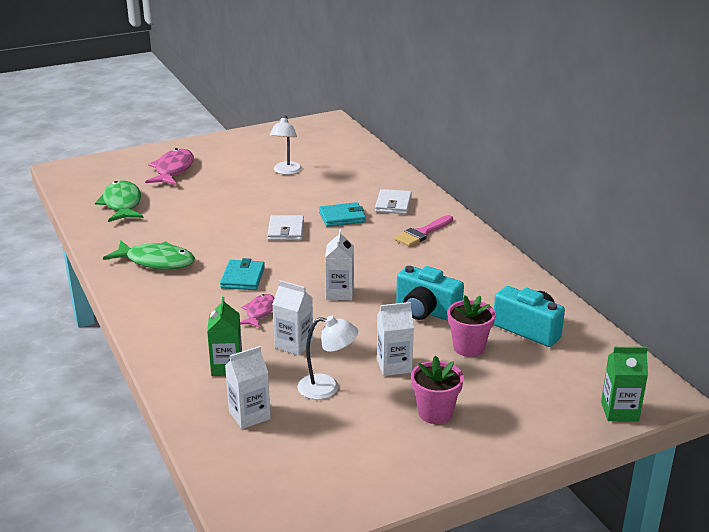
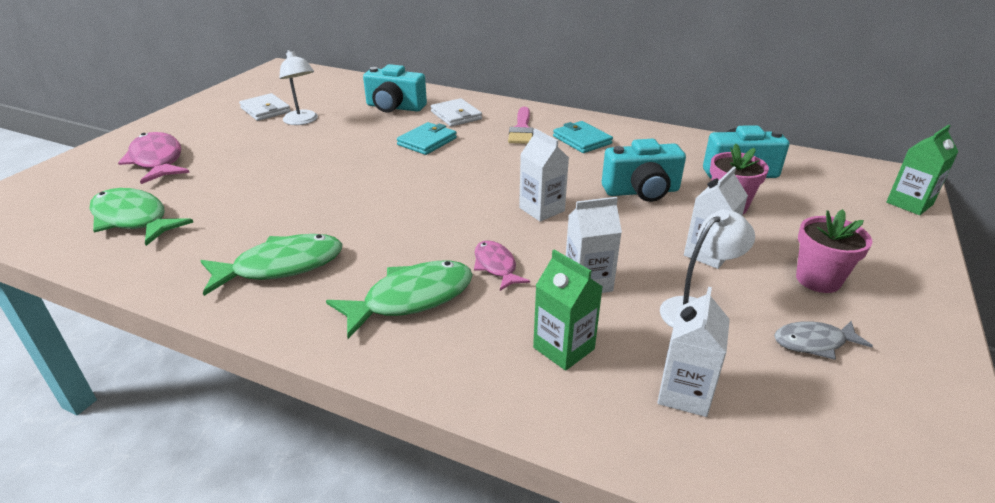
camera: 40 degrees left, 5 degrees up
turquoise wallet [220,258,265,290] -> turquoise wallet moved to [553,121,613,153]
white wallet [267,215,304,241] -> white wallet moved to [239,93,291,121]
none -> green fish [326,261,473,339]
none -> turquoise camera [363,64,427,112]
none -> grey fish [774,321,873,360]

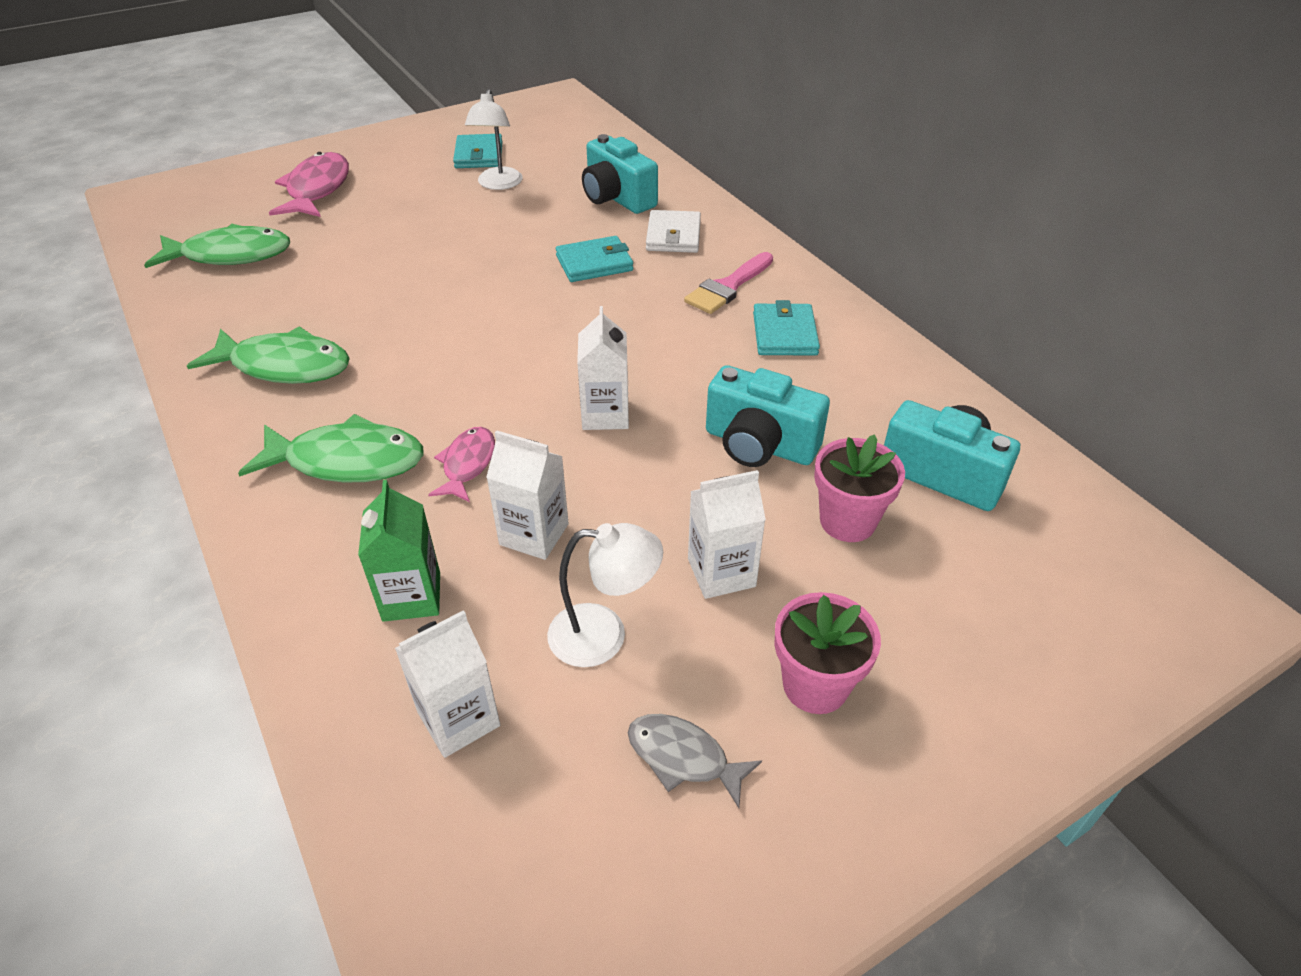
camera: 35 degrees right, 10 degrees up
green fish [89,188,193,246] -> green fish turned 105 degrees clockwise [144,224,290,268]
white wallet [239,93,291,121] -> turquoise wallet [453,134,502,168]
green carton [886,124,959,215] -> none

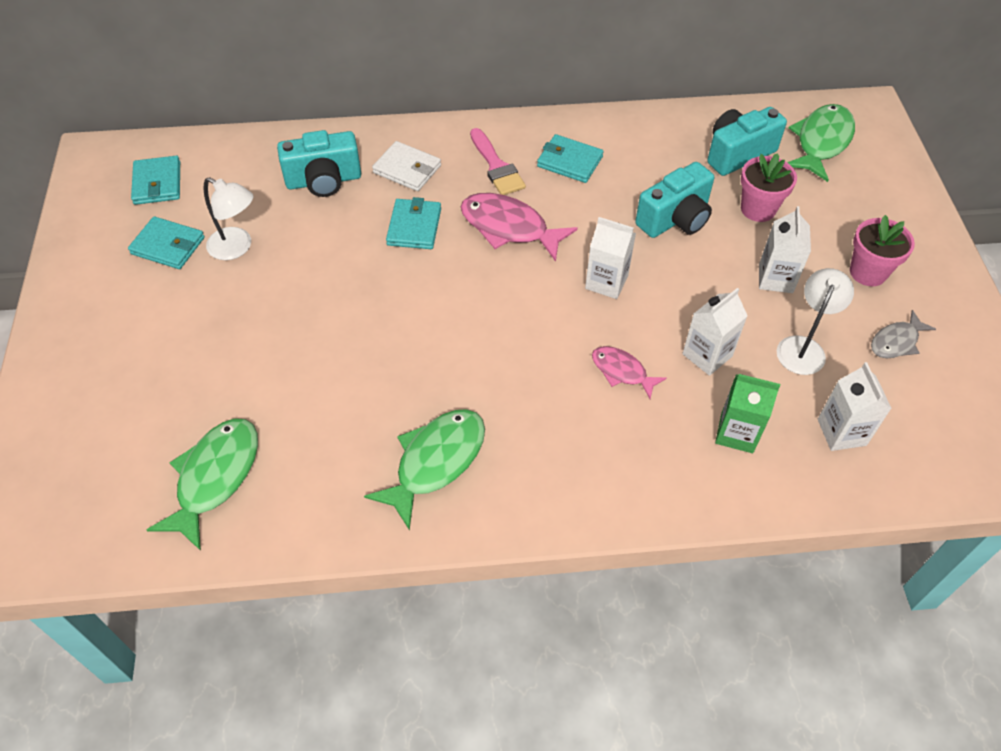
camera: 65 degrees left, 10 degrees up
green fish [238,414,424,483] -> green fish moved to [787,104,855,182]
pink fish [269,152,349,217] -> pink fish moved to [461,193,578,262]
none -> turquoise wallet [131,156,180,205]

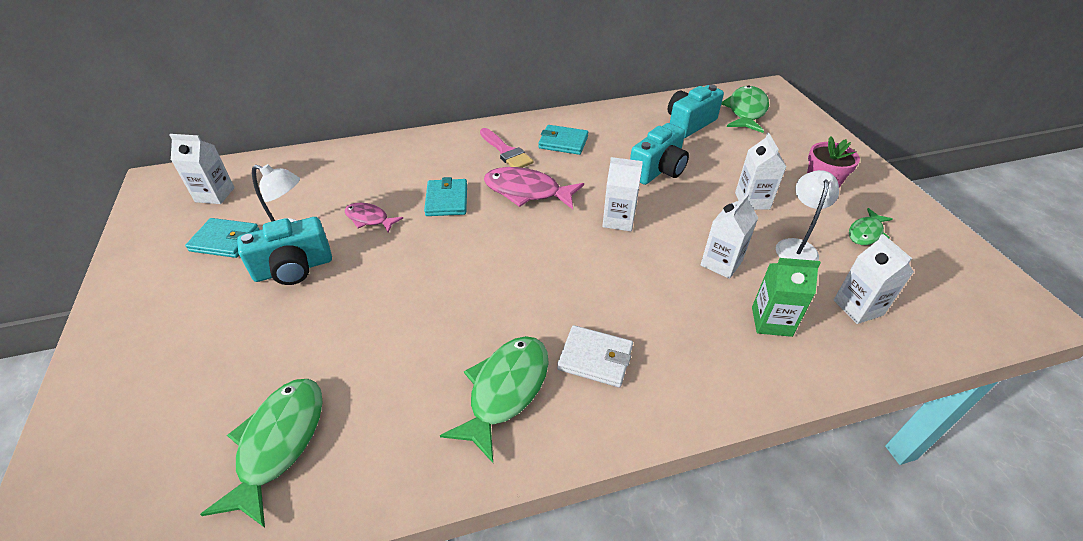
camera: 10 degrees left, 10 degrees down
turquoise wallet [131,156,180,205] -> white carton [169,134,235,204]
turquoise camera [277,130,361,197] -> turquoise camera moved to [237,217,332,285]
white wallet [372,141,441,191] -> white wallet moved to [557,325,633,387]
pink fish [592,346,667,399] -> pink fish moved to [345,203,403,233]
pink flower pot [741,153,797,222] -> none
grey fish [871,310,936,358] -> green fish [849,208,893,245]

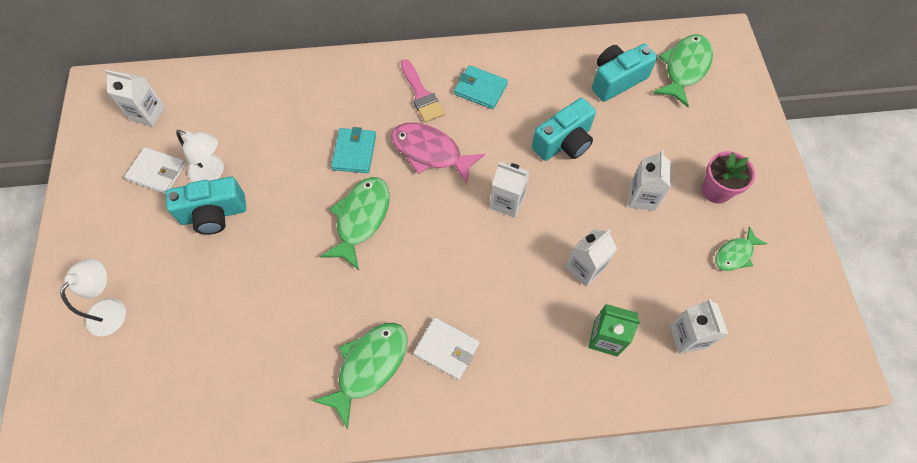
camera: 10 degrees right, 20 degrees up
turquoise wallet [185,218,259,258] -> white wallet [124,147,186,194]
green fish [200,379,323,528] -> green fish moved to [320,177,390,270]
pink fish [345,203,403,233] -> none
white lamp [776,170,839,261] -> white lamp moved to [60,258,126,336]

